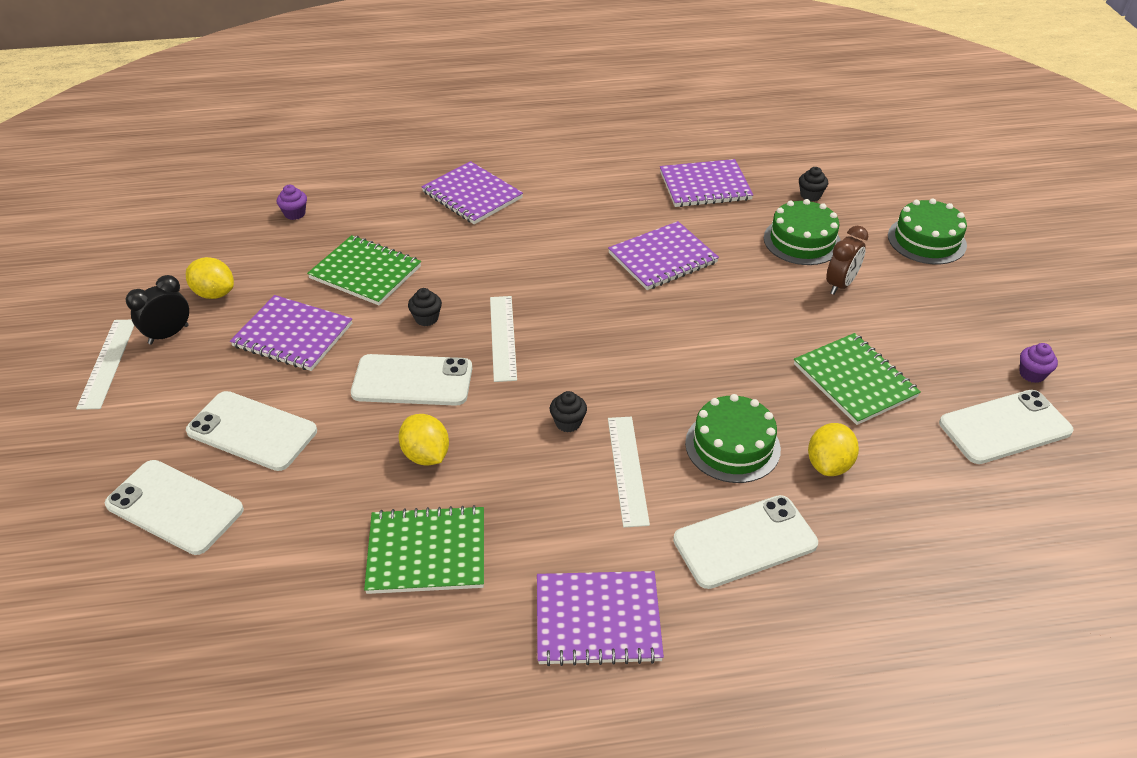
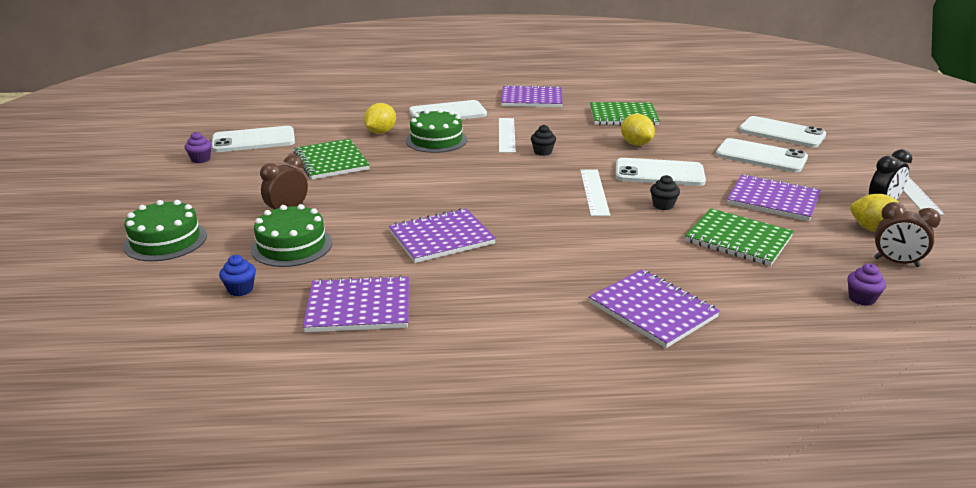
camera: 175 degrees left, 15 degrees down
black cupcake [799,167,828,201] -> blue cupcake [219,255,256,296]
none -> brown clock [874,202,941,267]

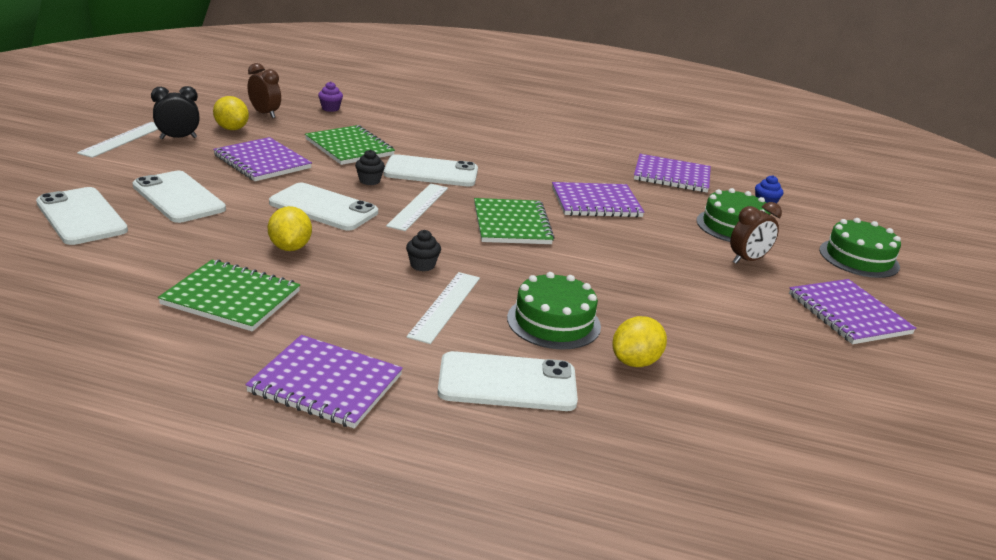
camera: 165 degrees left, 0 degrees up
purple cupcake [185,132,212,163] -> none
white phone [211,126,295,152] -> white phone moved to [384,154,478,186]
green notebook [294,139,370,179] -> green notebook moved to [474,198,555,244]
purple notebook [589,269,720,348] -> purple notebook moved to [789,279,916,344]

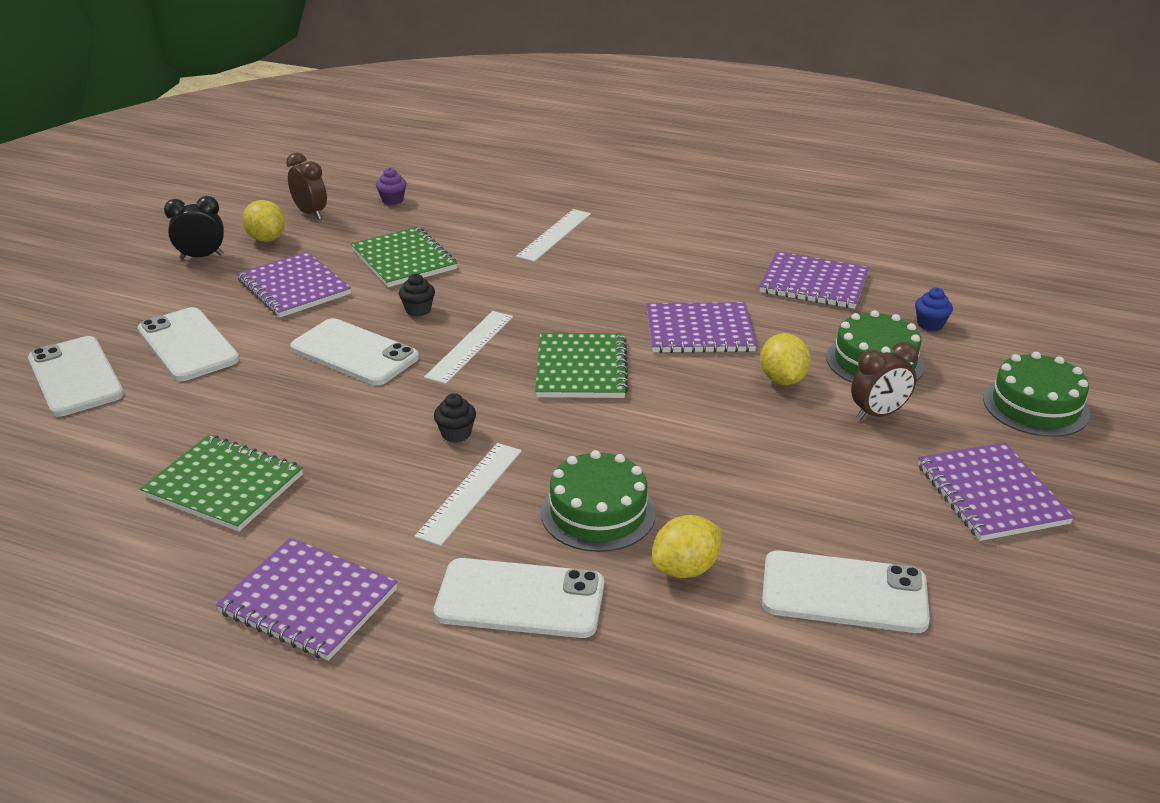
camera: 10 degrees right, 5 degrees up
white ruler [77,122,159,158] -> white ruler moved to [516,209,591,262]
yellow lemon [268,206,312,251] -> yellow lemon moved to [760,333,811,385]
white phone [384,154,478,186] -> white phone moved to [762,550,930,633]

